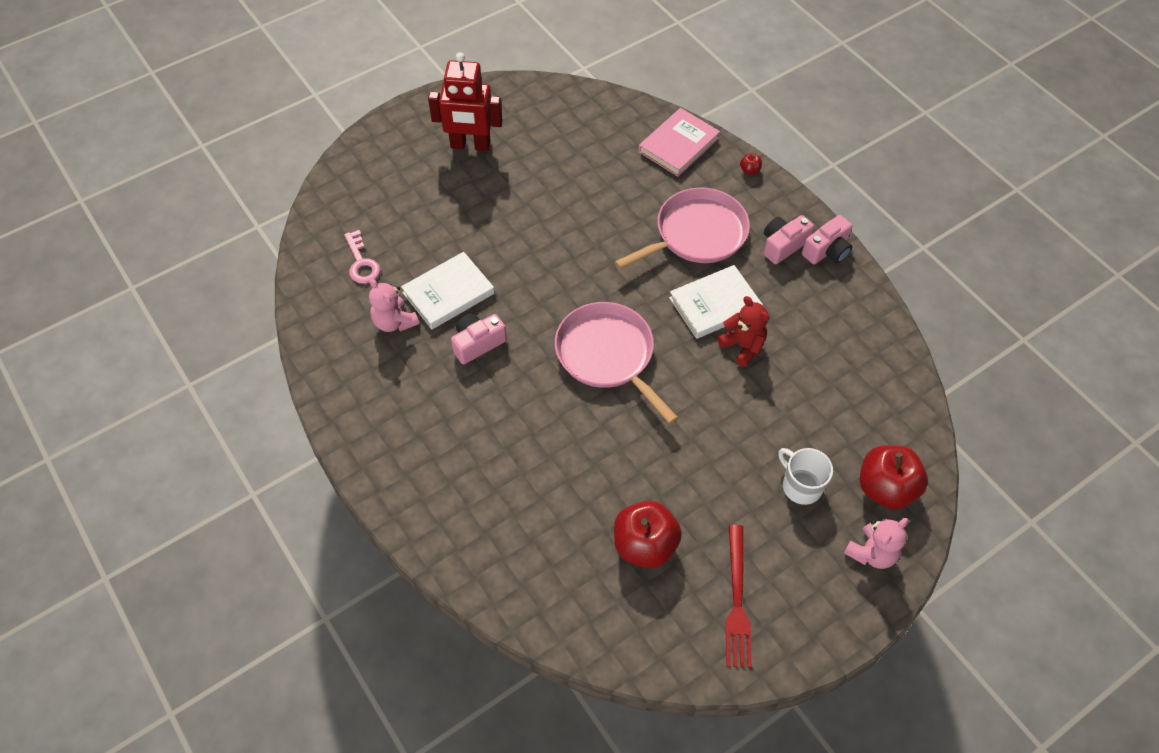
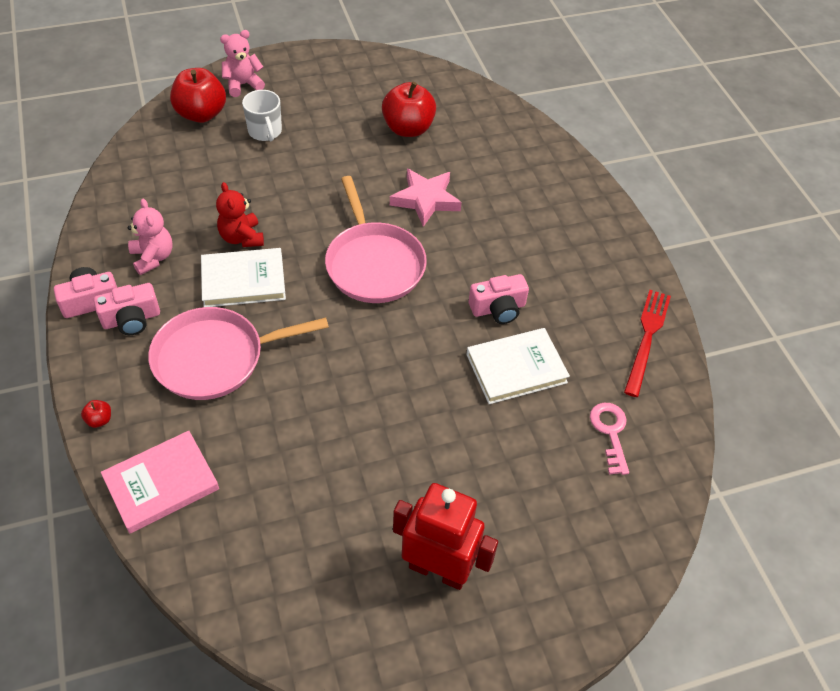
camera: 165 degrees left, 5 degrees down
pink teddy bear [369,278,419,332] -> pink teddy bear moved to [128,199,173,275]
red fork [725,525,752,668] -> red fork moved to [624,290,671,397]
none -> pink star [390,169,462,227]

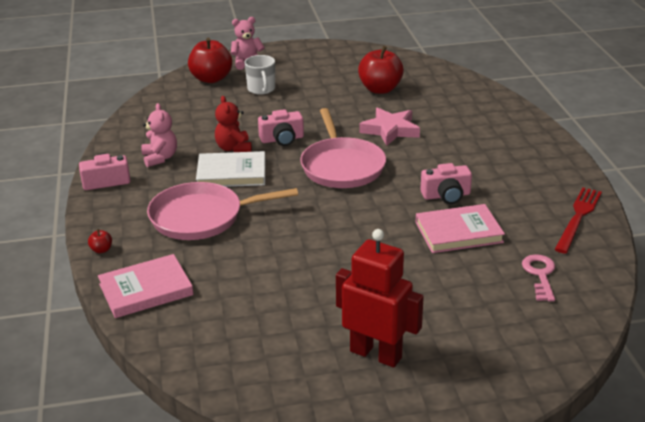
camera: 10 degrees right, 20 degrees down
pink camera [94,283,160,335] -> pink camera moved to [258,109,304,146]
white book [466,328,570,404] -> pink book [416,204,505,253]

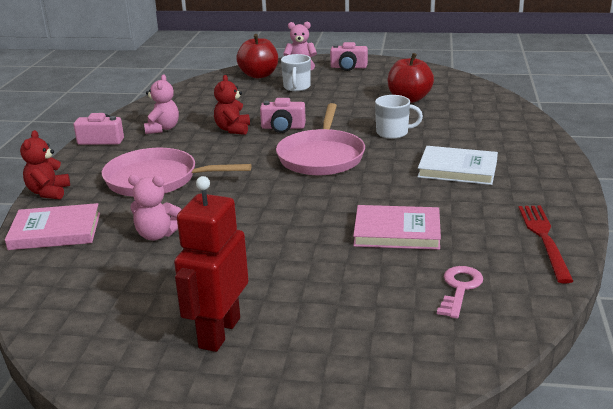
camera: 20 degrees right, 5 degrees down
red apple [88,229,112,253] -> red teddy bear [20,130,70,199]
white book [196,151,265,187] -> white book moved to [417,146,498,185]
red robot [336,229,424,368] -> red robot turned 120 degrees counterclockwise [174,176,249,352]
pink star [359,107,420,146] -> white mug [375,95,423,139]
pink camera [420,163,472,204] -> pink camera moved to [330,42,368,71]
red fork [554,188,602,253] -> red fork turned 45 degrees counterclockwise [519,206,573,283]
none -> pink teddy bear [128,175,181,240]

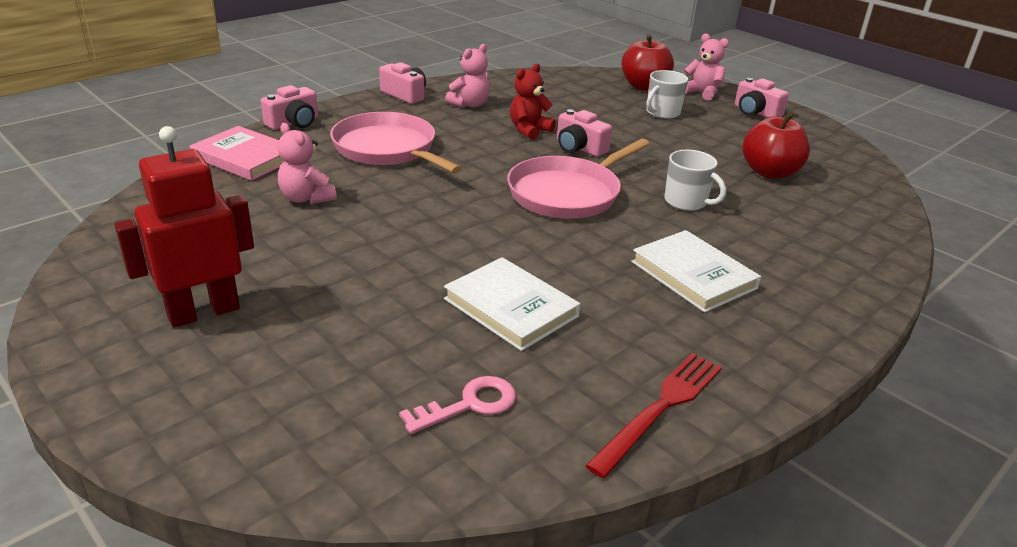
camera: 35 degrees right, 5 degrees up
red teddy bear [20,130,70,199] -> pink camera [261,85,318,130]
pink book [353,205,441,250] -> white book [444,257,580,351]

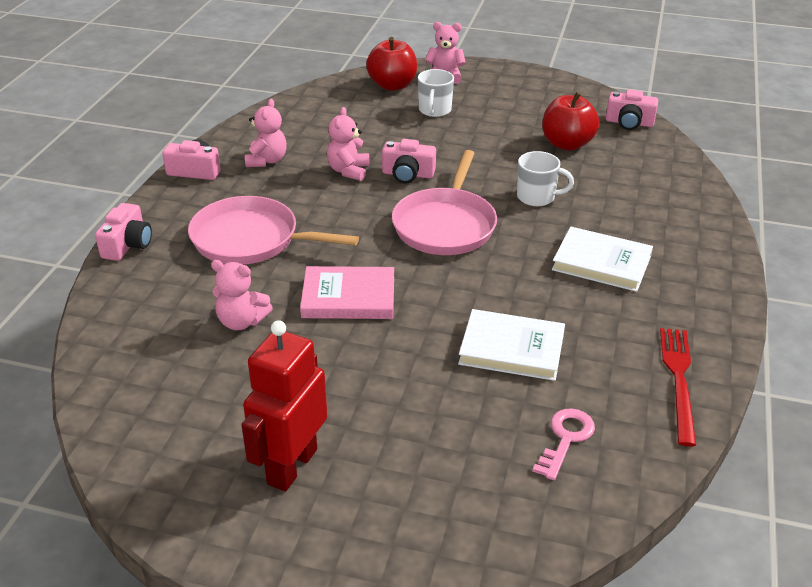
camera: 30 degrees left, 5 degrees up
pink book [190,126,284,181] -> pink book moved to [300,266,394,319]
red teddy bear [510,63,556,140] -> pink teddy bear [327,107,370,181]
pink camera [735,78,789,118] -> pink camera moved to [606,89,658,130]

